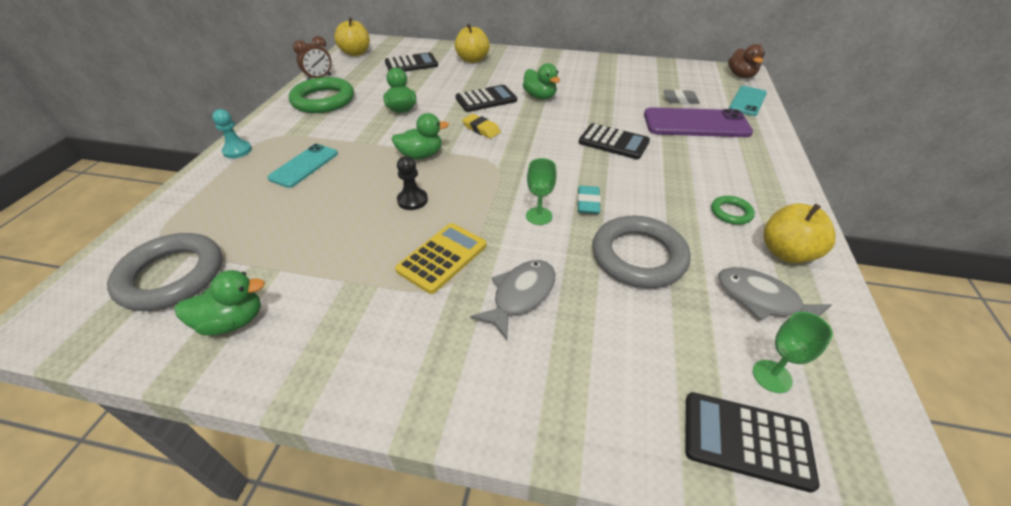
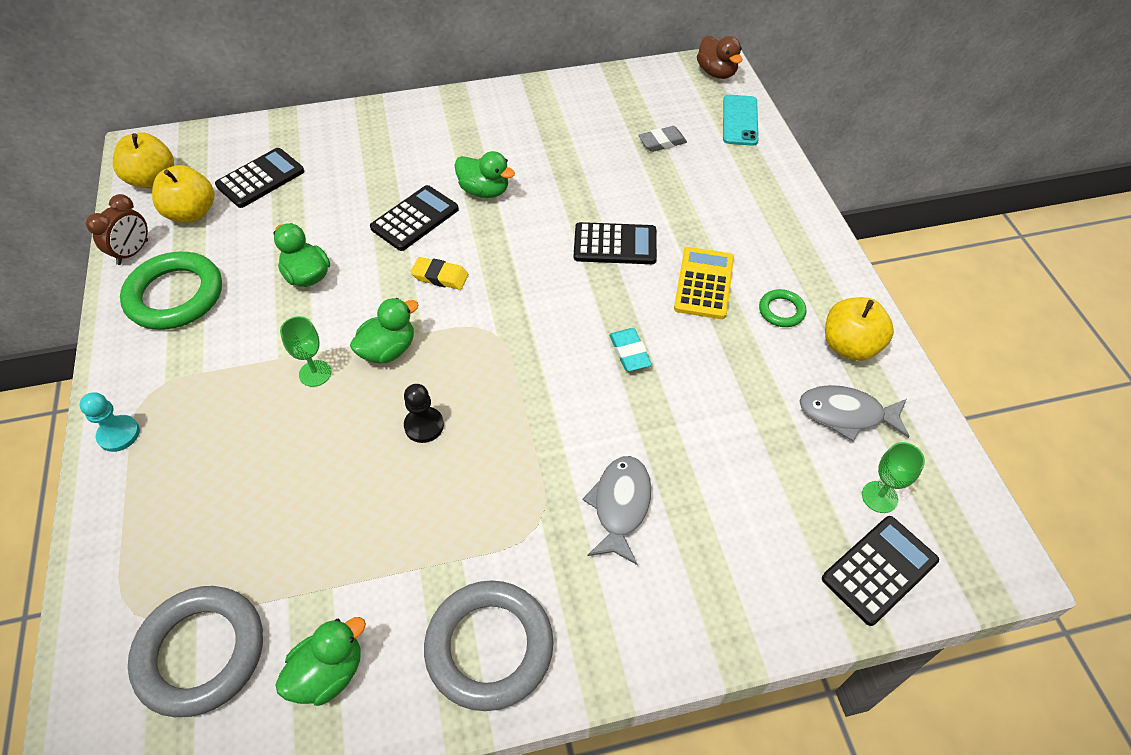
camera: 25 degrees left, 10 degrees up
turquoise phone [268,144,338,188] -> none
yellow calculator [395,223,486,294] -> yellow calculator moved to [674,247,734,319]
yellow apple [455,24,490,63] -> yellow apple moved to [152,165,215,222]
green goblet [526,158,557,225] -> green goblet moved to [280,316,331,387]
grey ring [593,216,690,288] -> grey ring moved to [424,580,554,711]
purple phone [644,107,753,137] -> none
black calculator [685,392,820,493] -> black calculator turned 150 degrees clockwise [822,516,939,626]

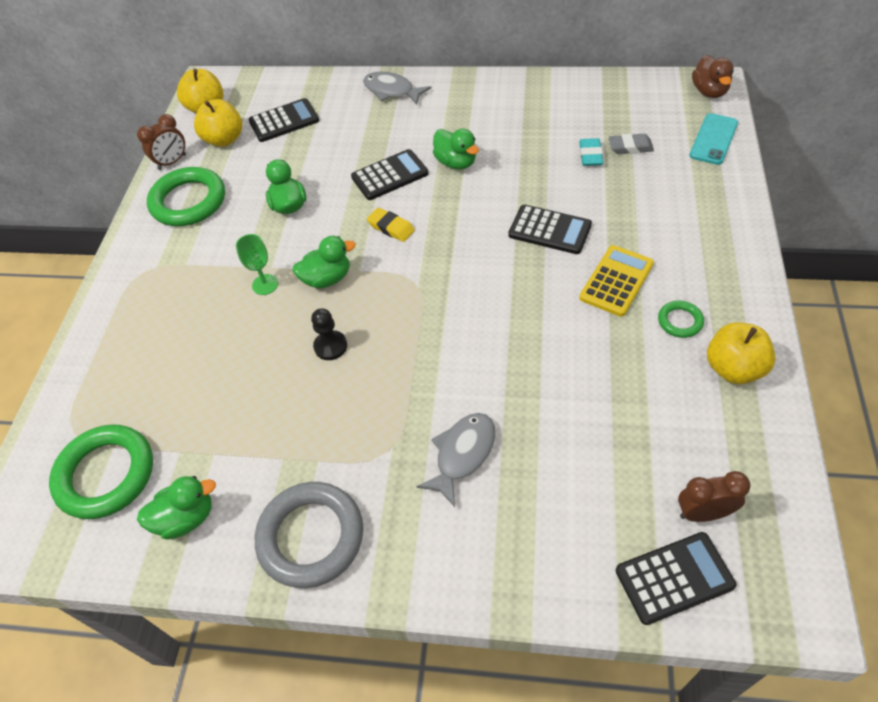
camera: 25 degrees right, 0 degrees up
turquoise pawn [80,392,140,452] -> none
grey ring [128,586,263,717] -> green ring [49,424,153,519]
turquoise eraser [609,328,652,371] -> turquoise eraser moved to [579,138,603,166]
grey fish [799,385,910,442] -> grey fish moved to [363,72,431,105]
green goblet [862,442,925,513] -> brown clock [678,471,751,522]

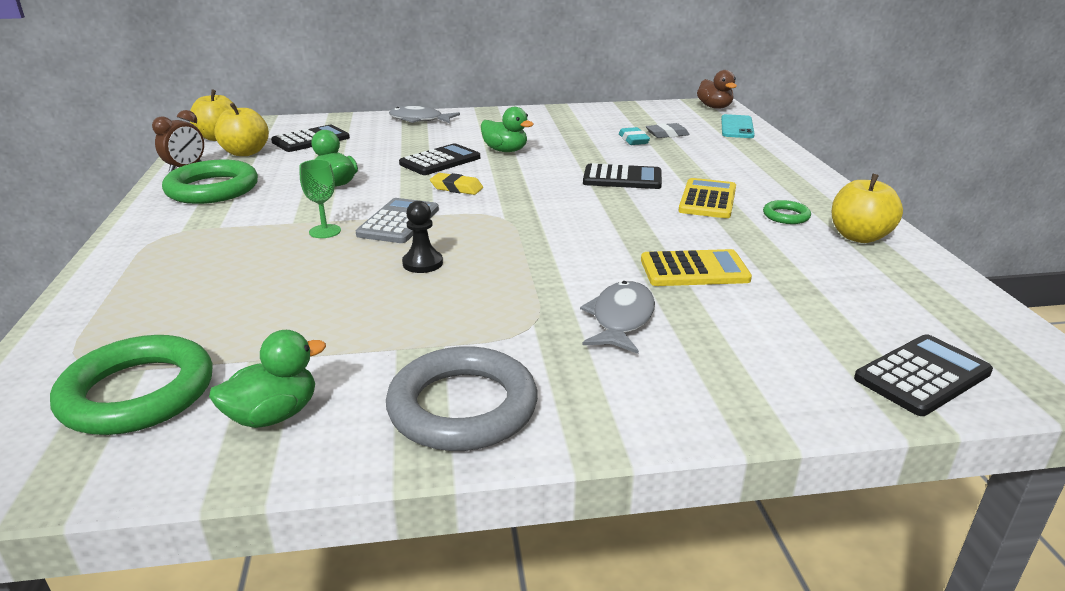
camera: 20 degrees left, 25 degrees down
green duck [292,236,356,288] -> grey calculator [356,198,439,243]
brown clock [678,471,751,522] -> none
none -> yellow calculator [641,249,752,286]

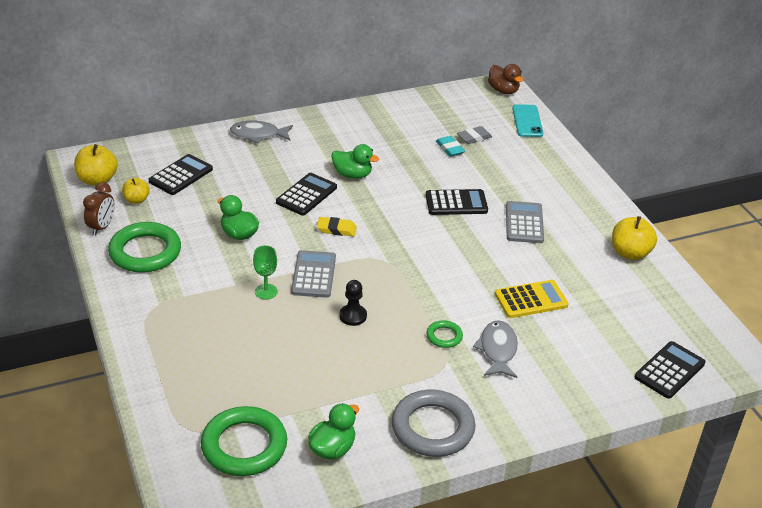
camera: 15 degrees left, 10 degrees up
yellow apple [214,103,269,156] -> yellow apple [122,178,150,204], size x0.63
yellow calculator [679,178,736,218] -> grey calculator [506,201,544,243]
green ring [763,200,811,224] -> green ring moved to [427,320,463,348]

